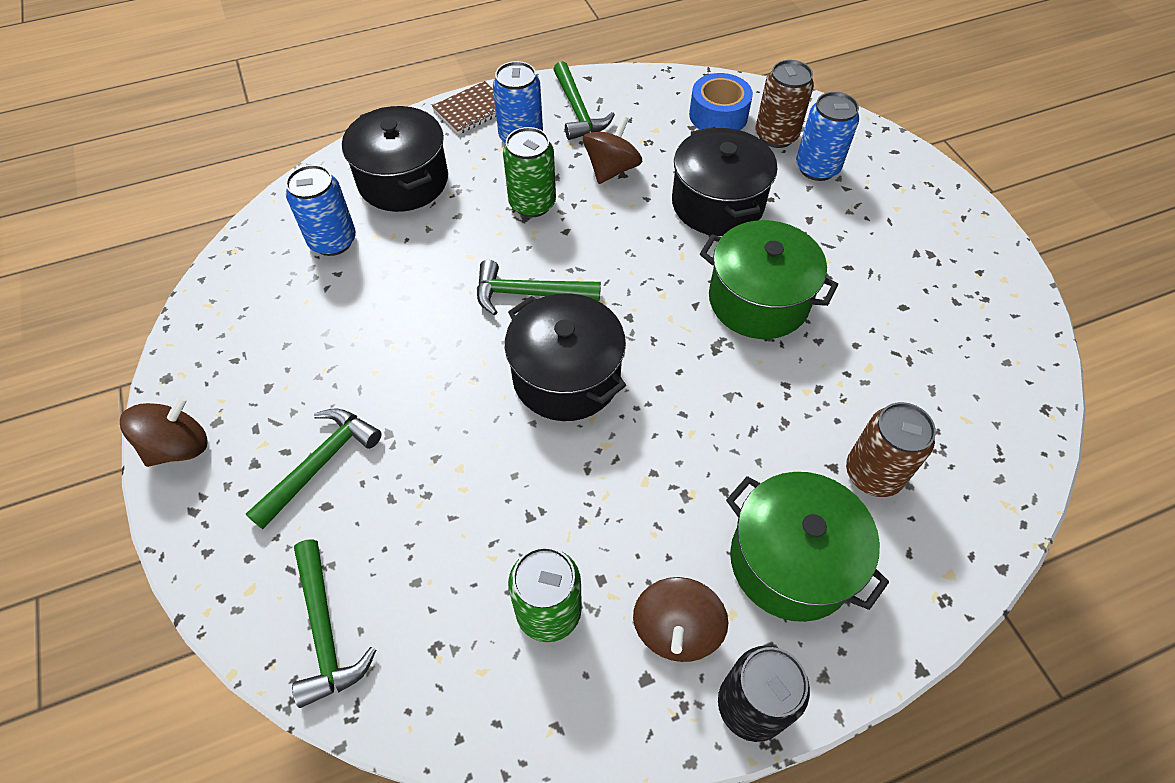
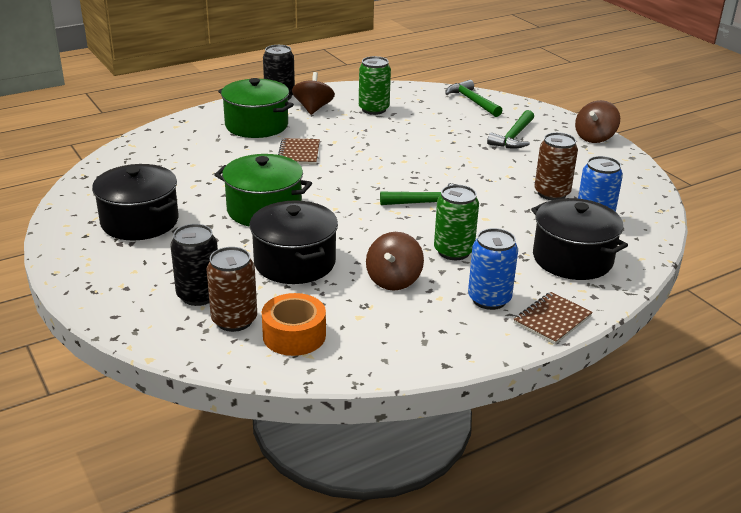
camera: 170 degrees right, 25 degrees down
black pot [505,293,626,421] -> black pot moved to [92,164,179,240]
green hammer [553,61,615,140] -> none
blue tape [689,73,753,130] -> orange tape [262,293,326,356]
blue can [796,92,859,181] -> black can [170,224,218,306]
brown can [846,402,936,497] -> brown can moved to [534,132,578,200]
none -> brown notebook [278,138,320,165]

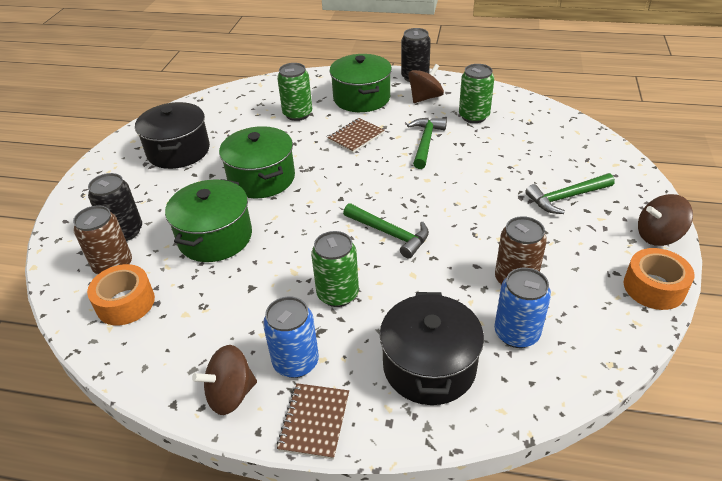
camera: 45 degrees right, 10 degrees up
black pot [249,200,338,284] -> green pot [165,179,252,262]
brown spinning top [366,232,424,290] -> brown spinning top moved to [192,345,257,415]
green hammer [445,80,503,117] -> green hammer moved to [407,118,447,169]
brown notebook [513,292,593,345] -> brown notebook turned 75 degrees counterclockwise [277,383,349,460]
none -> green can [277,63,312,121]
none -> orange tape [623,248,694,310]

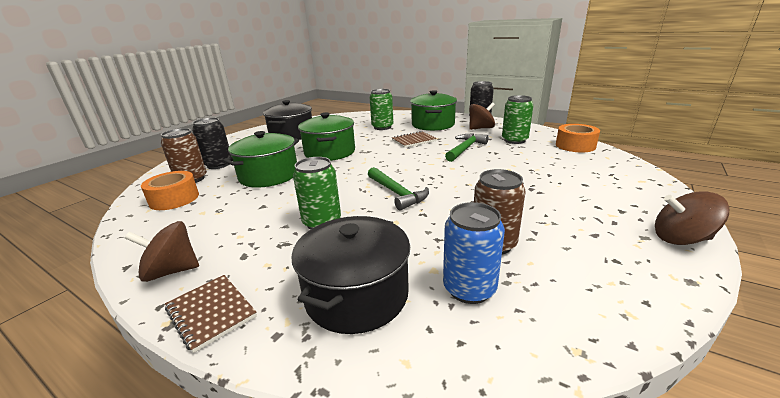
camera: 20 degrees right, 15 degrees down
blue can [263,296,319,378] -> none
brown notebook [277,383,349,460] -> brown notebook turned 75 degrees counterclockwise [165,275,257,353]
green hammer [525,173,615,214] -> none
orange tape [623,248,694,310] -> orange tape moved to [556,124,600,152]

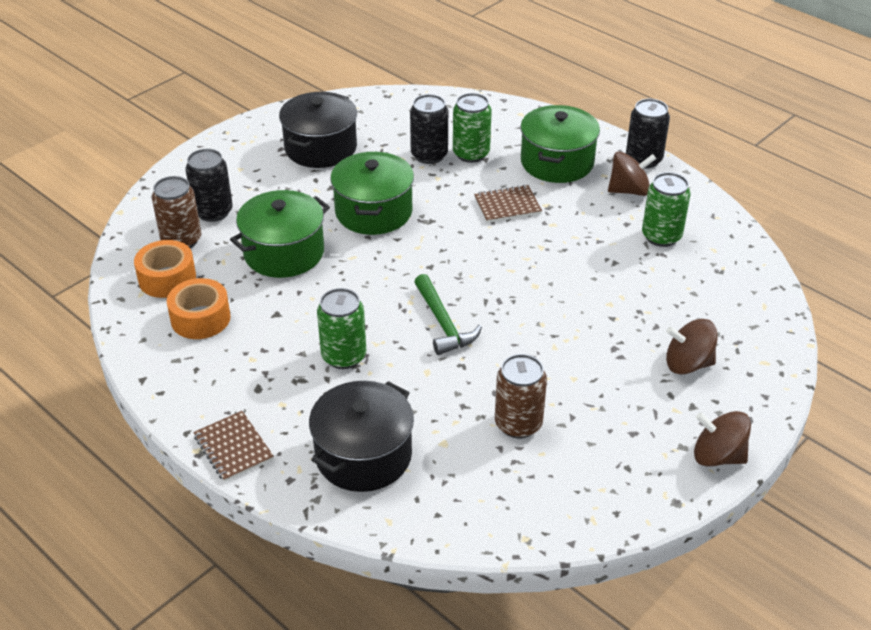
camera: 10 degrees right, 15 degrees up
brown spinning top [125,221,199,282] -> brown spinning top moved to [666,319,718,374]
blue can [443,202,505,304] -> none
green hammer [445,133,489,162] -> none
orange tape [556,124,600,152] -> orange tape moved to [167,278,231,339]
none -> black can [410,94,448,164]

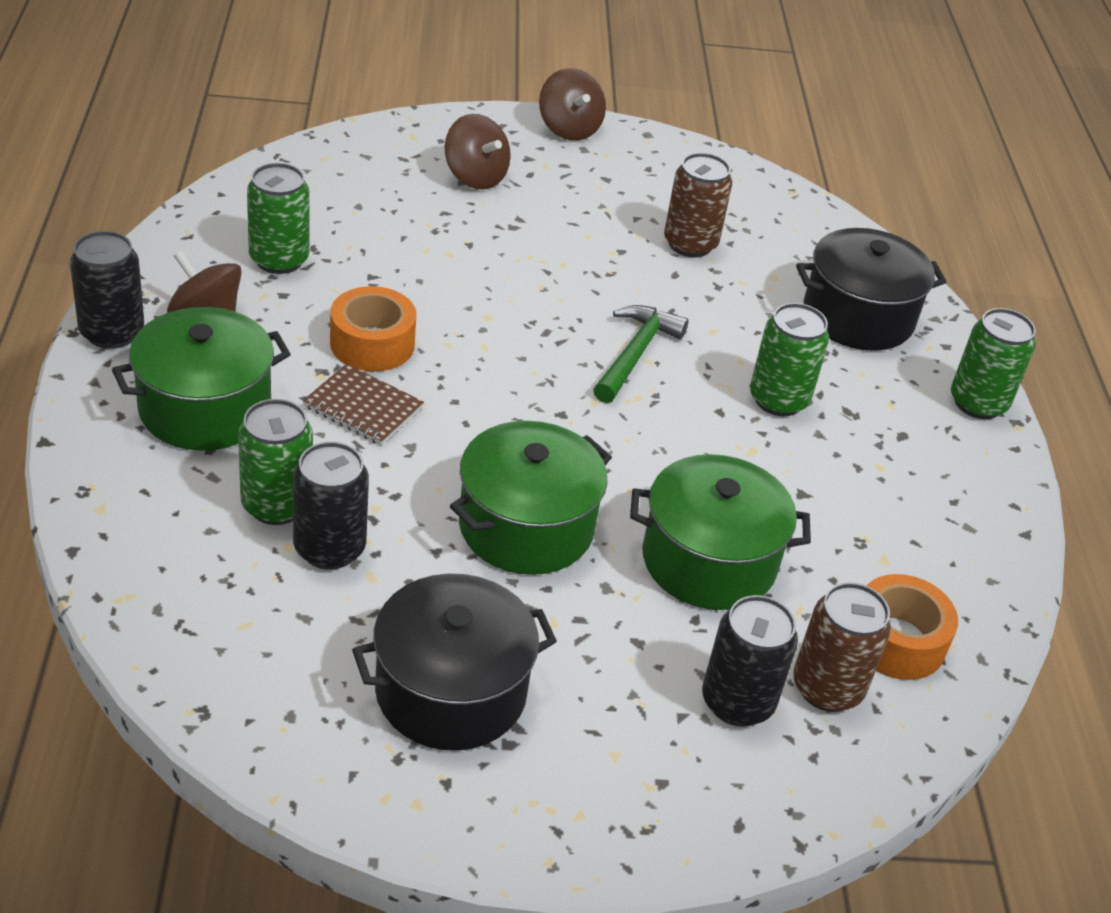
camera: 140 degrees left, 0 degrees up
orange tape [167,278,231,339] -> orange tape moved to [330,286,417,371]
brown notebook [193,411,274,482] -> green can [951,308,1036,419]

